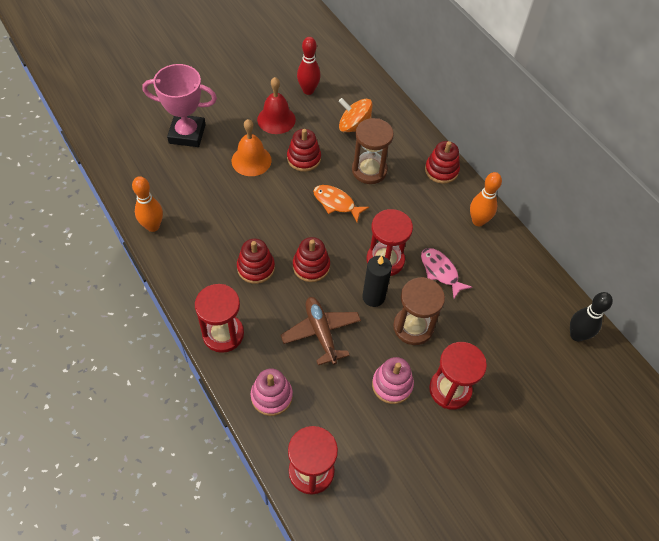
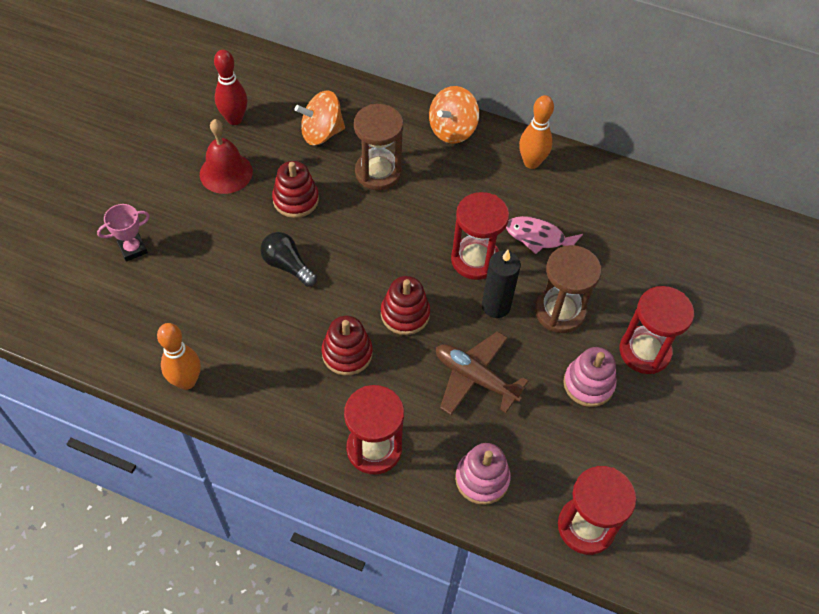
camera: 35 degrees left, 0 degrees up
pink trophy [142,64,217,147] -> pink trophy [97,204,150,262], size x0.52
orange bell [232,119,272,176] -> none
orange fish [313,185,369,222] -> none
red stacking toy [425,141,460,184] -> orange spinning top [429,86,479,143]
black bowling pin [570,292,613,341] -> none
none -> black light bulb [260,232,317,287]

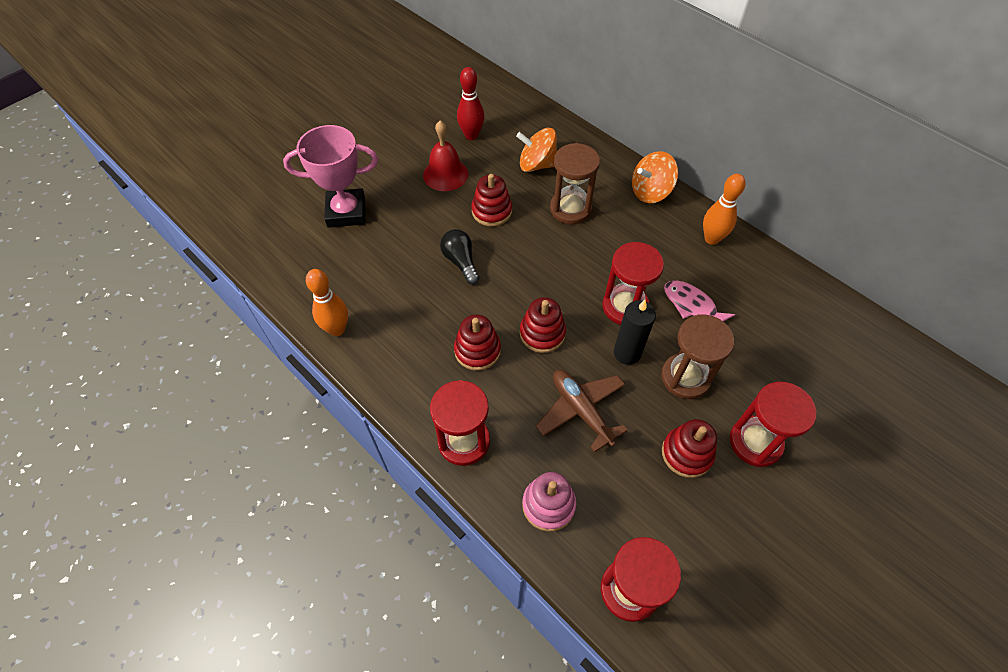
camera: 25 degrees right, 0 degrees up
pink trophy [97,204,150,262] -> pink trophy [283,125,378,228], size x1.92
pink stacking toy [563,347,616,407] -> red stacking toy [662,419,717,478]

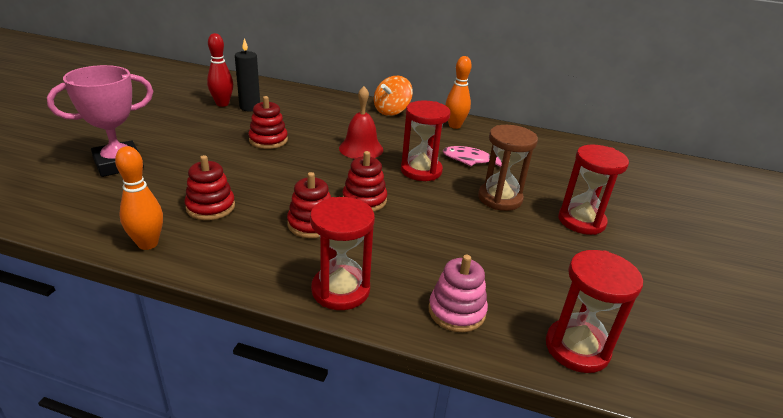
camera: 30 degrees left, 25 degrees down
red bell [423,121,468,191] -> red bell moved to [339,86,383,159]
black light bulb [440,229,479,284] -> none
orange spinning top [516,128,557,172] -> none
brown plane [536,370,628,452] -> none
brown hourglass [550,143,600,225] -> none
black candle [614,300,656,365] -> black candle moved to [235,38,260,111]
red stacking toy [662,419,717,478] -> red stacking toy moved to [184,155,235,220]

